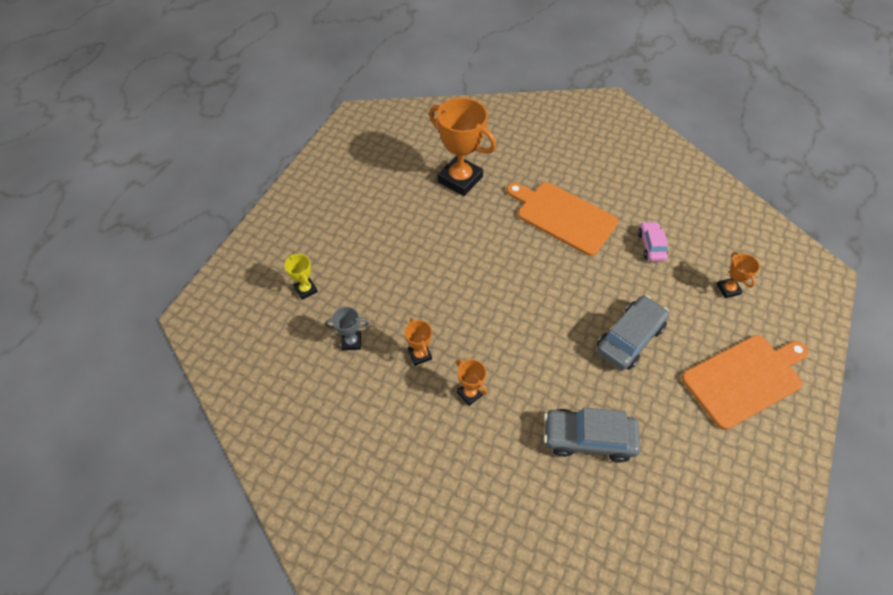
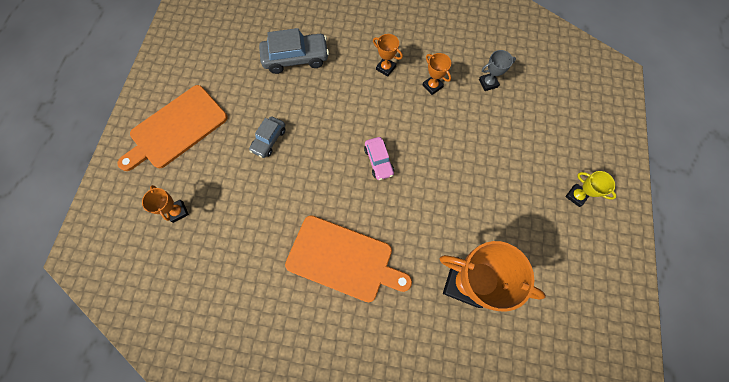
camera: 165 degrees right, 15 degrees up
yellow trophy [284,254,318,300] -> yellow trophy moved to [565,171,616,207]
grey car [597,295,669,370] -> grey car [249,116,286,158], size x0.60
pink car [638,221,668,261] -> pink car moved to [364,137,394,180]

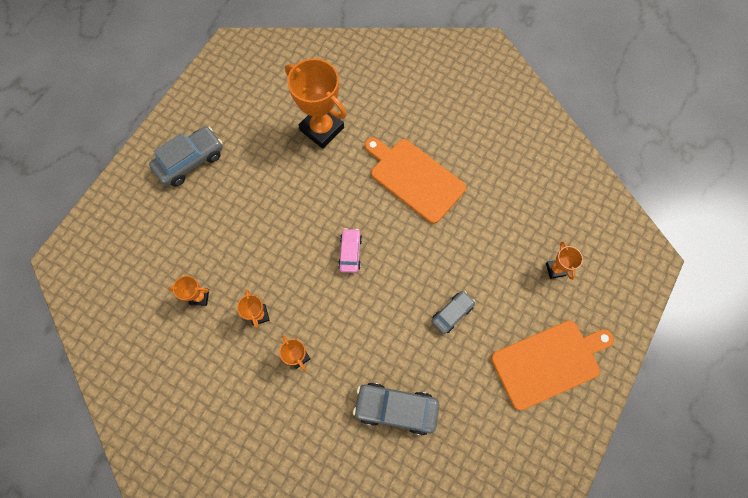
camera: 160 degrees left, 0 degrees up
grey trophy [479,50,516,91] -> orange trophy [168,276,209,306]
yellow trophy [565,171,616,207] -> grey car [149,127,223,186]

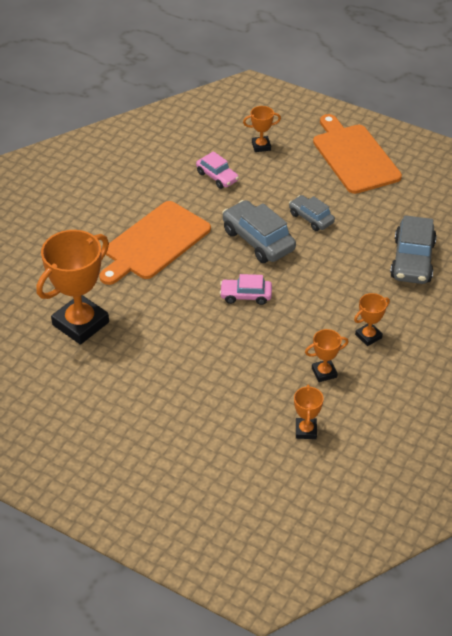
camera: 90 degrees left, 25 degrees down
grey car [149,127,223,186] -> grey car moved to [222,200,296,263]
none -> pink car [196,151,239,189]

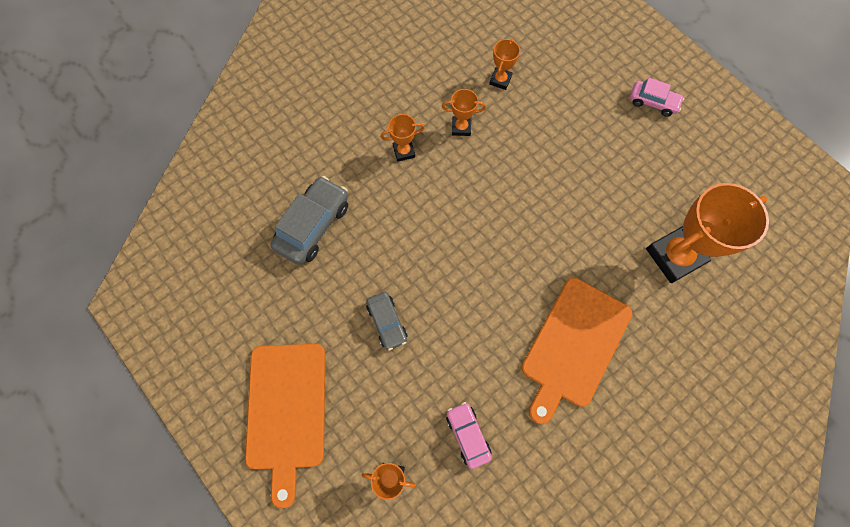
camera: 160 degrees left, 25 degrees up
orange cutting board [99,201,211,285] -> orange cutting board turned 150 degrees clockwise [522,278,632,424]
pink car [219,274,272,305] -> pink car moved to [630,78,684,117]
grey car [222,200,296,263] -> none

